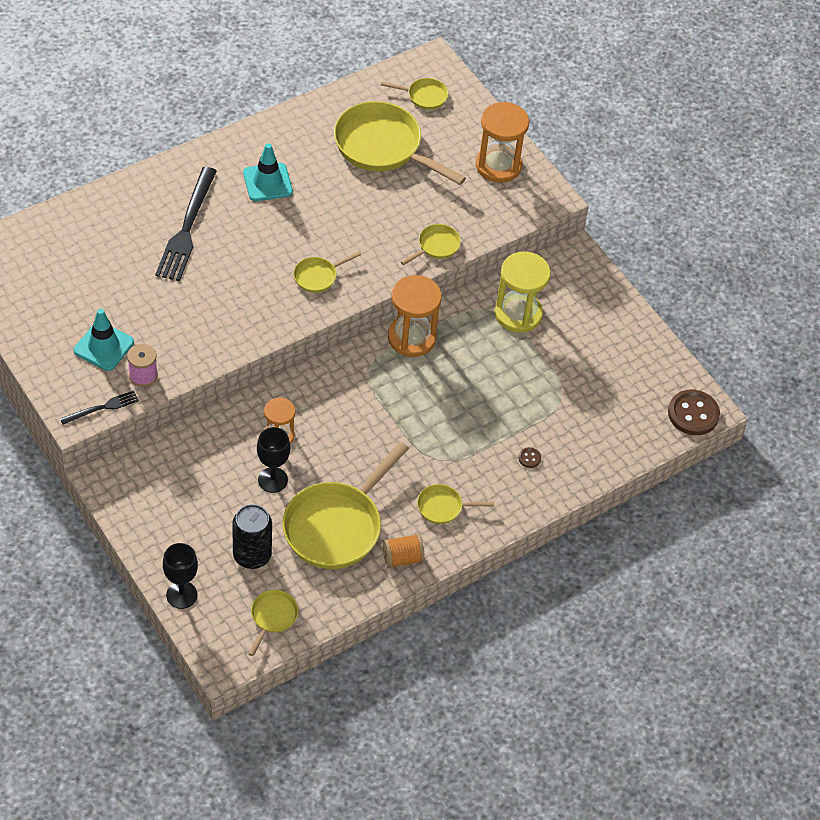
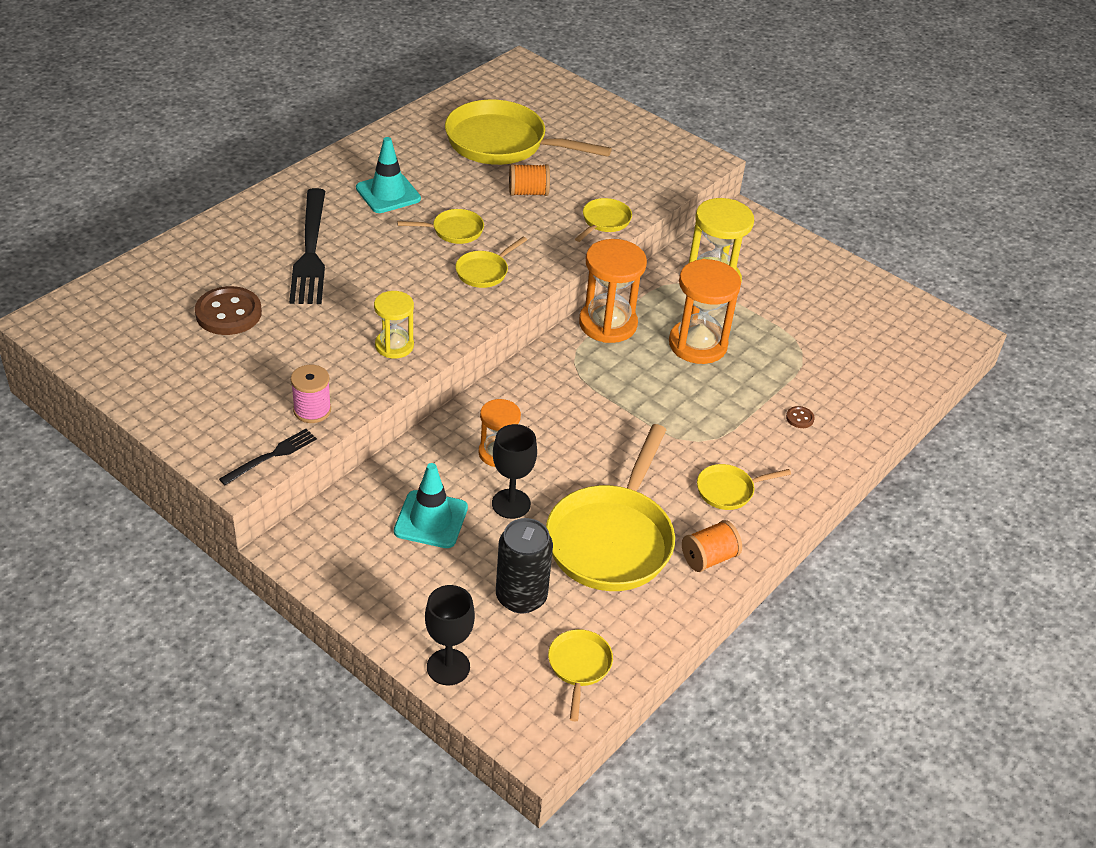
camera: 15 degrees left, 10 degrees down
turquoise traffic cone [74,309,134,371] -> turquoise traffic cone moved to [394,463,468,548]
yellow pan [381,78,448,110] -> yellow pan moved to [397,209,484,244]
orange hourglass [475,102,529,183] -> orange hourglass moved to [669,259,741,364]
brown button [668,390,720,435] -> brown button moved to [195,286,262,335]
none -> yellow hourglass [374,291,414,359]
none -> orange spool [509,164,550,196]

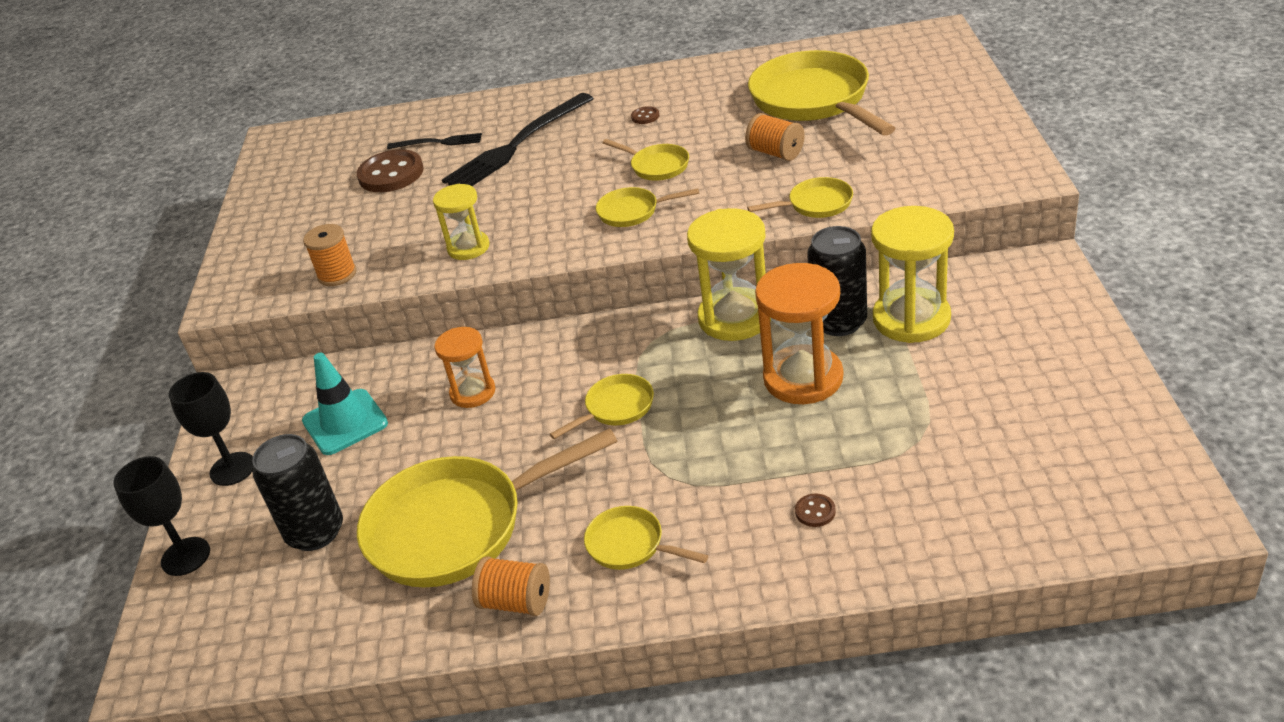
camera: 55 degrees right, 5 degrees down
black fork [219,429,317,485] -> black fork moved to [387,133,482,149]
pink spool [291,365,331,423] -> orange spool [303,224,357,286]
turquoise traffic cone [356,137,421,213] -> brown button [631,106,659,124]
black goblet [492,424,537,519] -> black goblet moved to [169,372,254,486]
yellow pan [548,629,613,721] -> yellow pan moved to [549,374,654,439]
orange hourglass [579,239,647,343] -> yellow hourglass [687,208,771,341]
none -> black can [807,226,867,336]

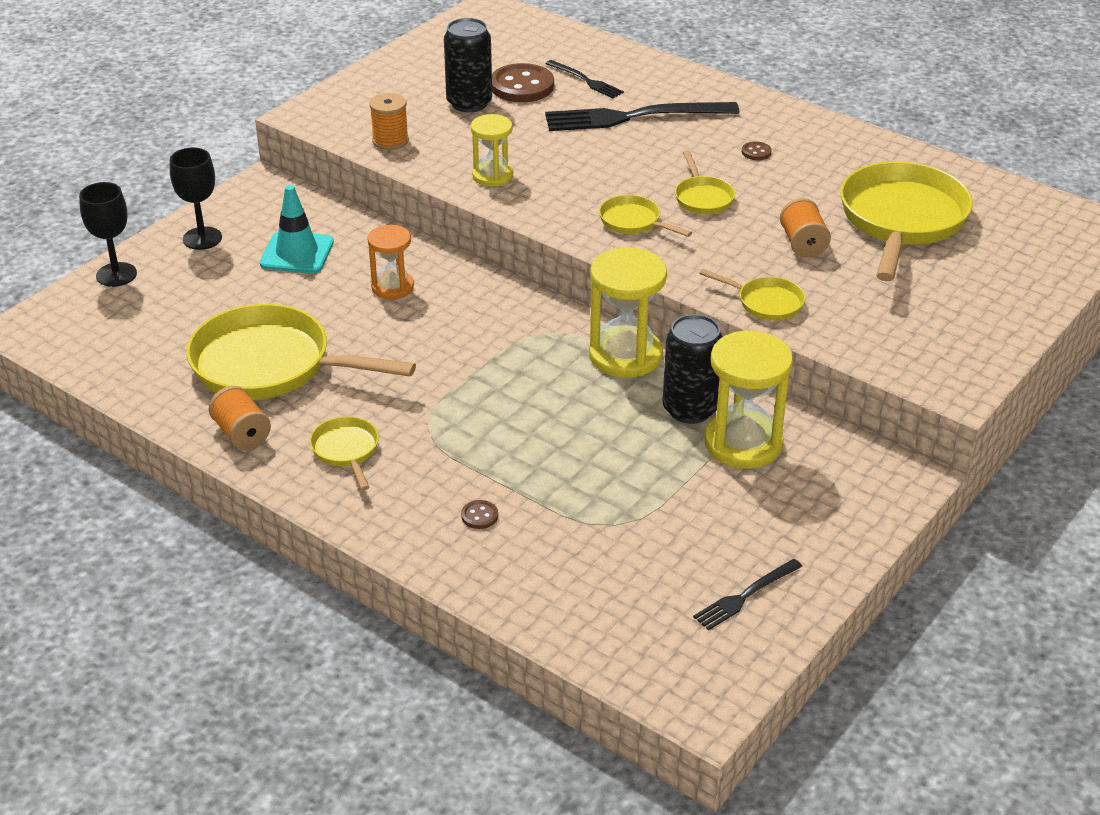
camera: 35 degrees right, 0 degrees up
black can [252,434,343,551] -> black can moved to [444,18,492,113]
yellow pan [549,374,654,439] -> none
orange hourglass [755,263,844,404] -> none
none -> black fork [693,559,803,630]

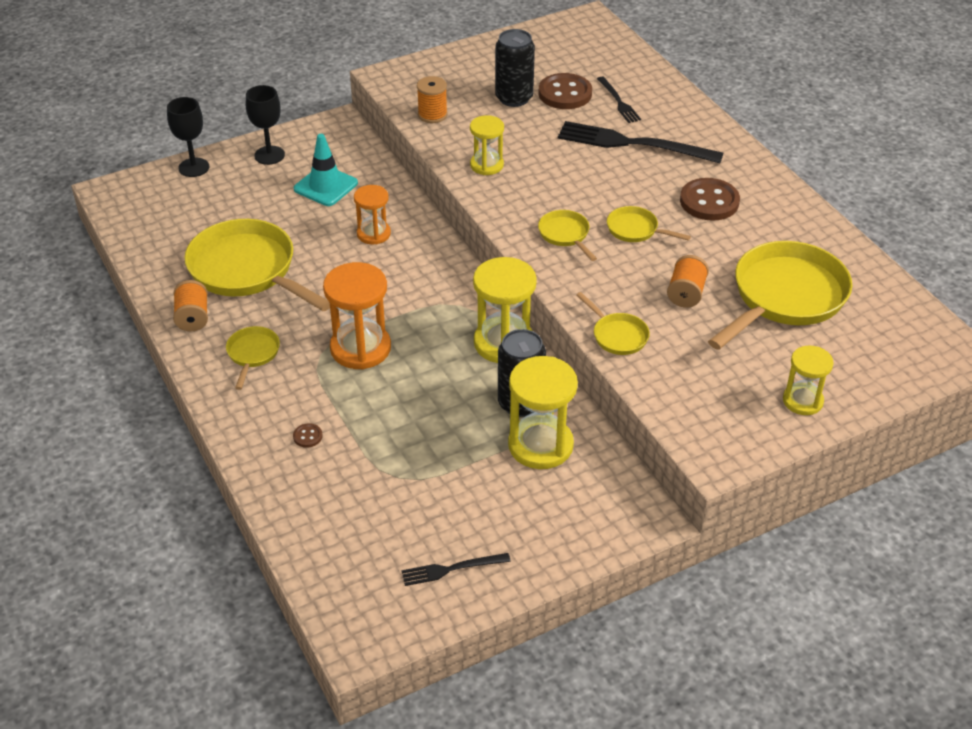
camera: 25 degrees right, 5 degrees up
yellow pan [675,150,735,214] -> yellow pan turned 105 degrees clockwise [607,206,691,242]
brown button [742,141,771,160] -> brown button [680,178,740,221], size x2.30
none -> orange hourglass [323,262,391,369]
none -> yellow hourglass [783,346,834,415]

